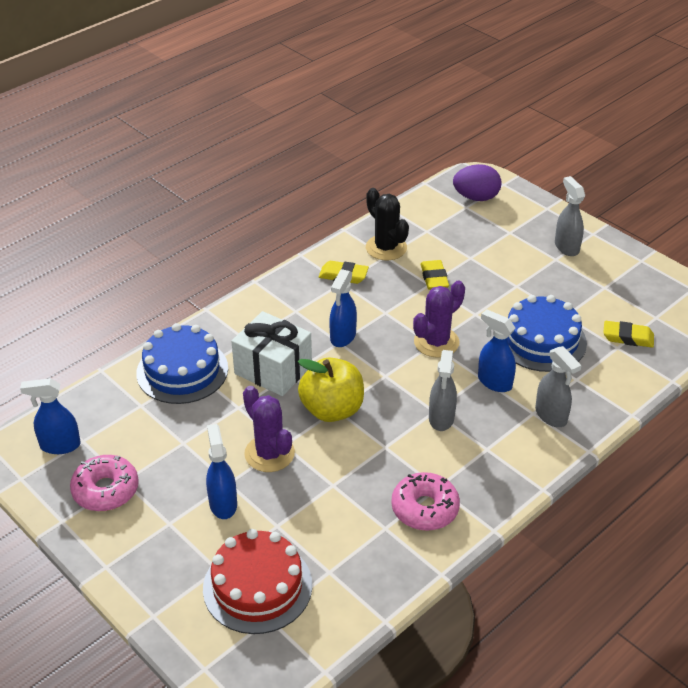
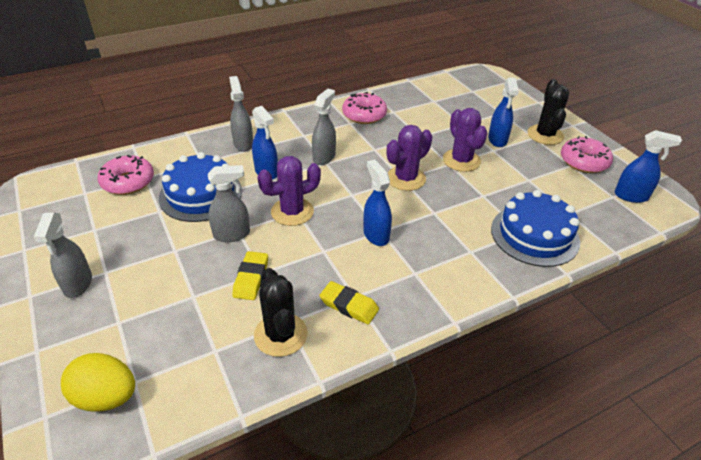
camera: 165 degrees left, 0 degrees up
red cake [203,529,312,634] -> none
white gift [231,311,312,396] -> none
yellow apple [298,358,364,422] -> purple cactus [387,125,432,191]
blue spray bottle [329,269,357,347] -> blue spray bottle turned 60 degrees counterclockwise [363,160,392,246]
purple egg [453,164,502,201] -> yellow egg [61,353,135,411]
yellow eraser [603,321,654,348] -> pink donut [97,155,154,195]
none -> grey spray bottle [208,165,250,242]
none -> black cactus [528,79,569,145]

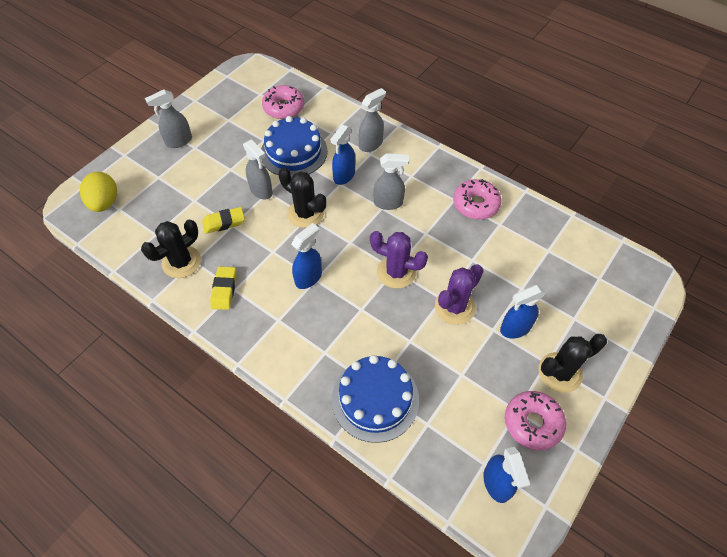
camera: 65 degrees right, 15 degrees up
purple cactus [257,156,321,226] -> black cactus [278,167,326,228]

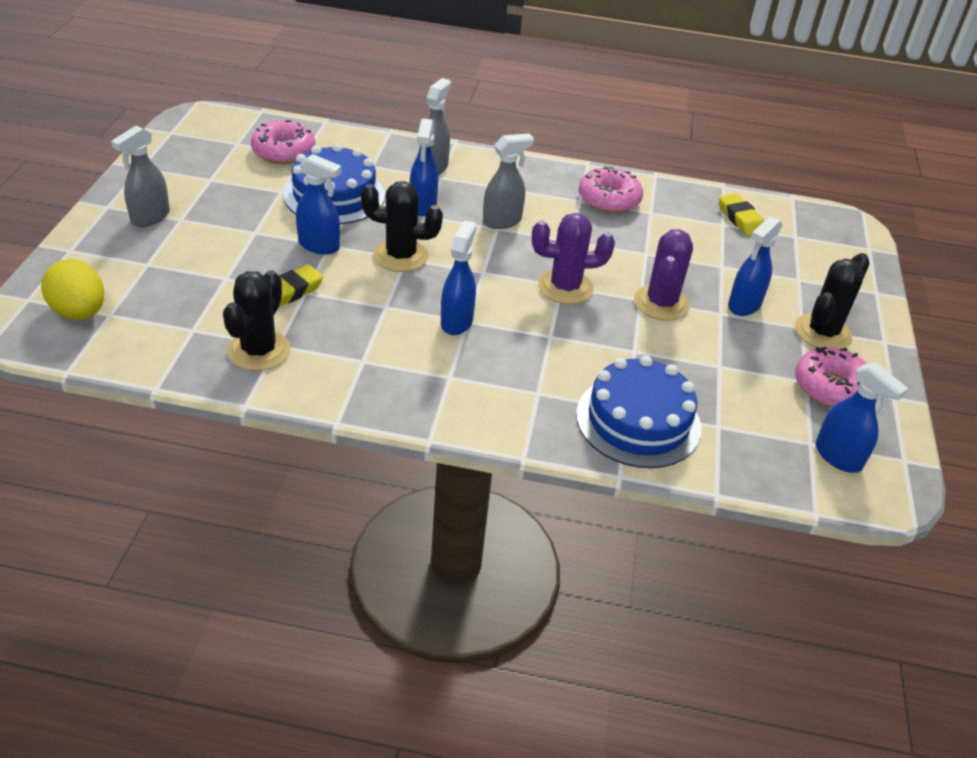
camera: 30 degrees left, 15 degrees down
yellow eraser [210,266,236,310] -> yellow eraser moved to [719,193,764,235]
grey spray bottle [243,139,273,200] -> blue spray bottle [296,154,341,255]

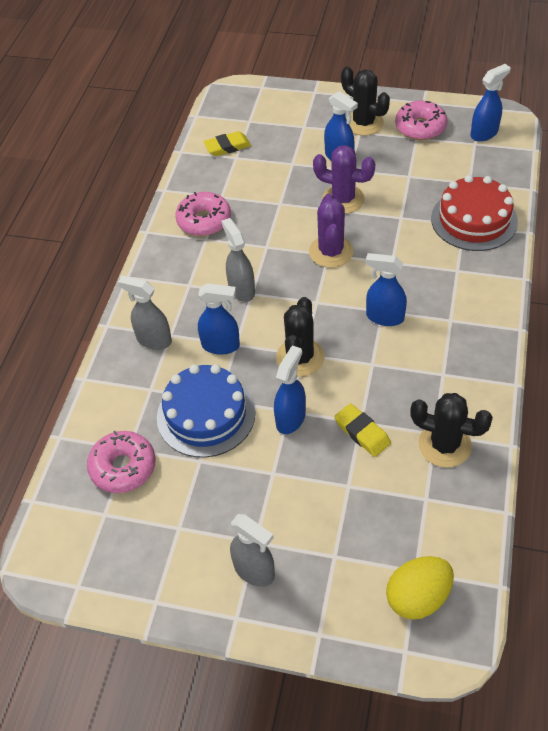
camera: 80 degrees left, 10 degrees up
blue cake [576,356,702,468] -> red cake [431,175,518,251]

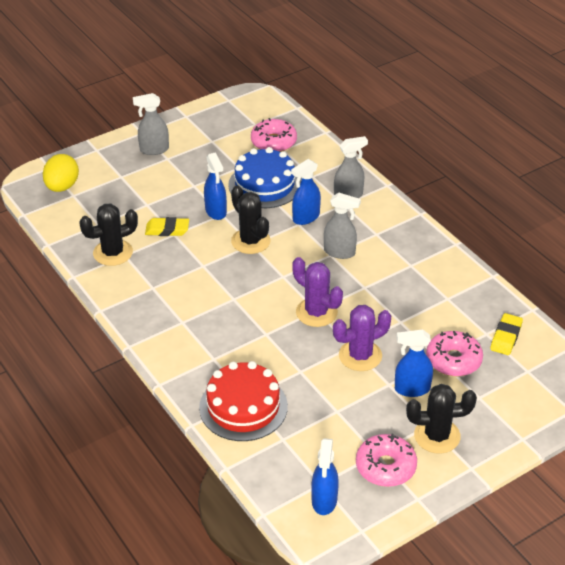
camera: 130 degrees right, 10 degrees down
pink donut [175,192,231,236] -> pink donut moved to [426,331,483,376]
blue spray bottle [365,253,407,326] -> none

